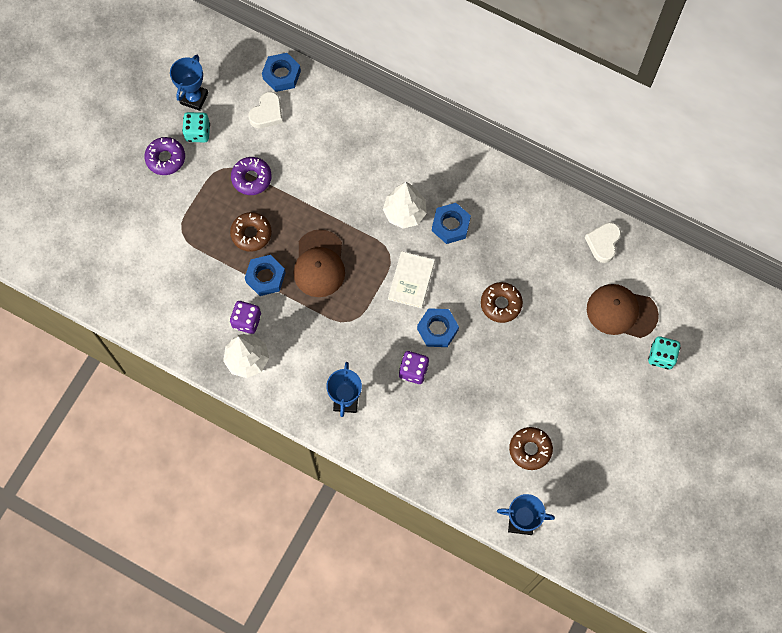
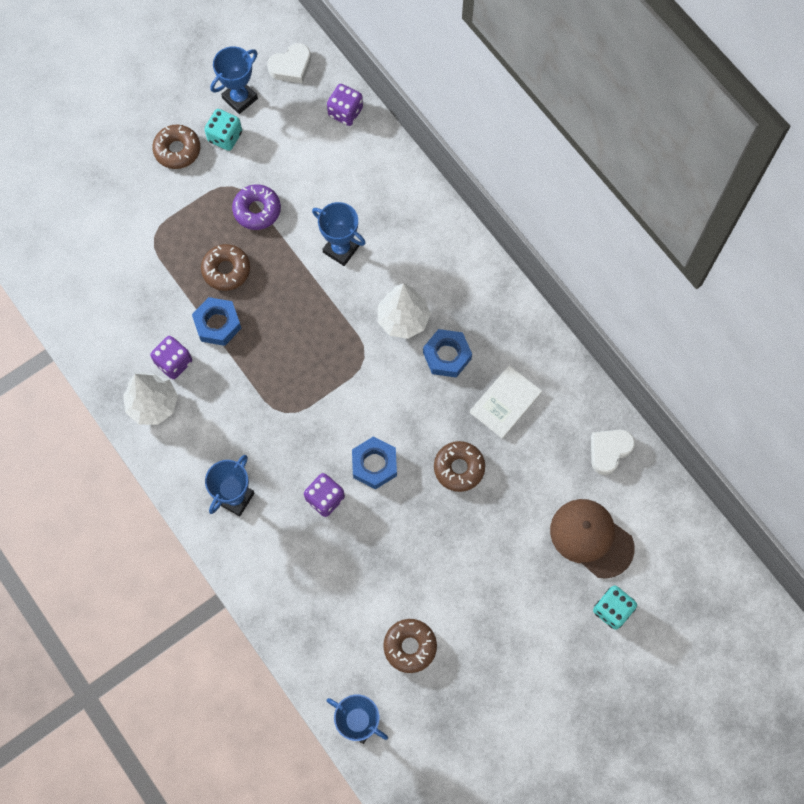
camera: 25 degrees right, 0 degrees up
purple donut [145,137,185,175] -> brown donut [152,125,200,169]
white heart [248,92,283,128] -> white heart moved to [267,43,311,83]
blue nut [262,53,301,92] -> purple dice [327,84,363,126]
brown cap [293,229,345,297] -> none
white book [388,251,435,308] -> white book moved to [470,365,542,439]
none -> blue trophy [312,202,366,266]

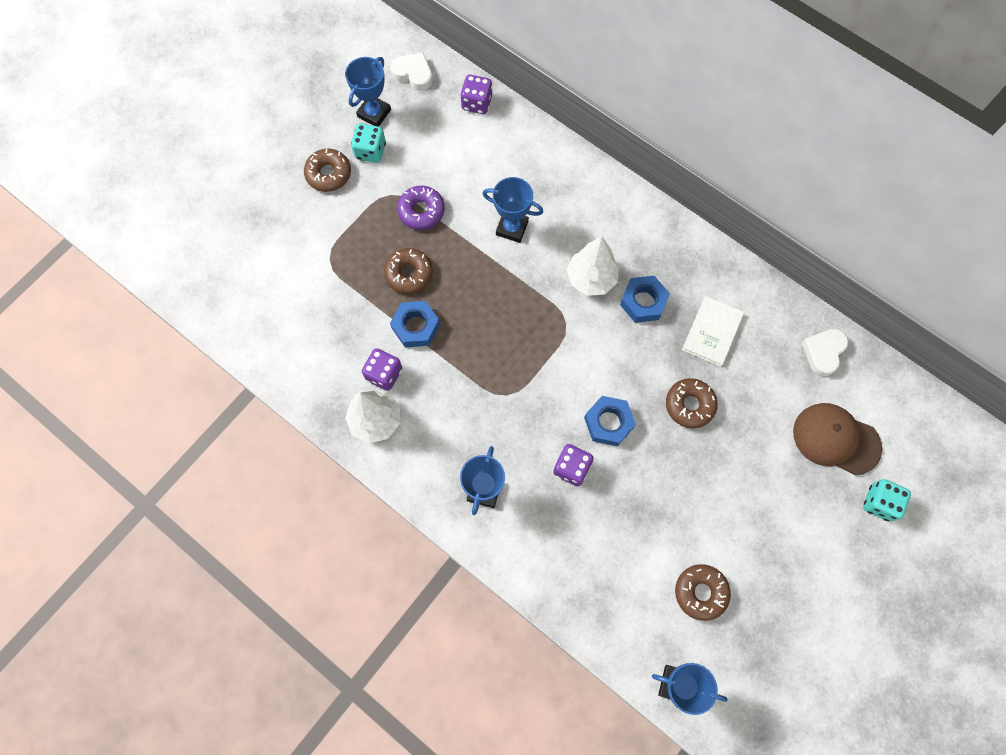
camera: 15 degrees left, 0 degrees up
white heart [267,43,311,83] -> white heart turned 105 degrees counterclockwise [390,52,433,91]

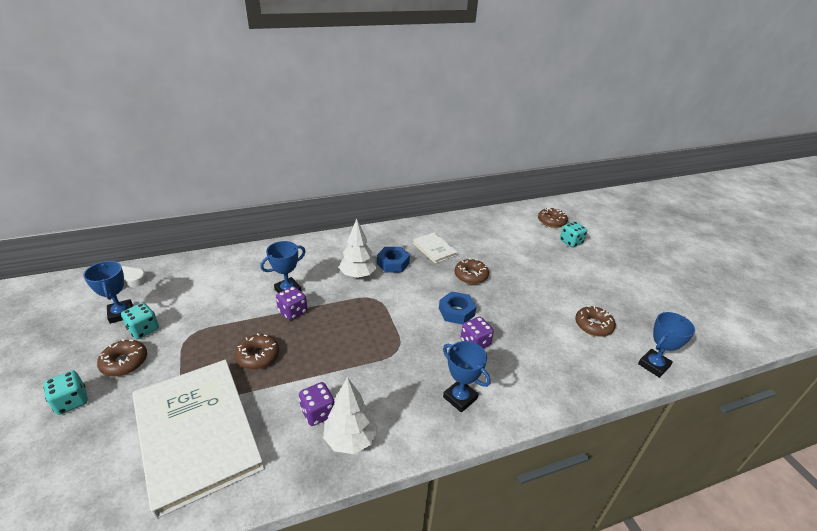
camera: 60 degrees left, 35 degrees down
blue nut [390,301,440,348] -> none
purple donut [397,186,445,230] -> none
purple dice [460,75,492,114] -> purple dice moved to [276,286,307,320]
brown cap [793,403,882,476] -> none
white heart [802,329,849,376] -> none
none -> turquoise dice [44,370,88,415]
none -> white book [132,359,265,519]
none -> brown donut [538,207,568,228]

